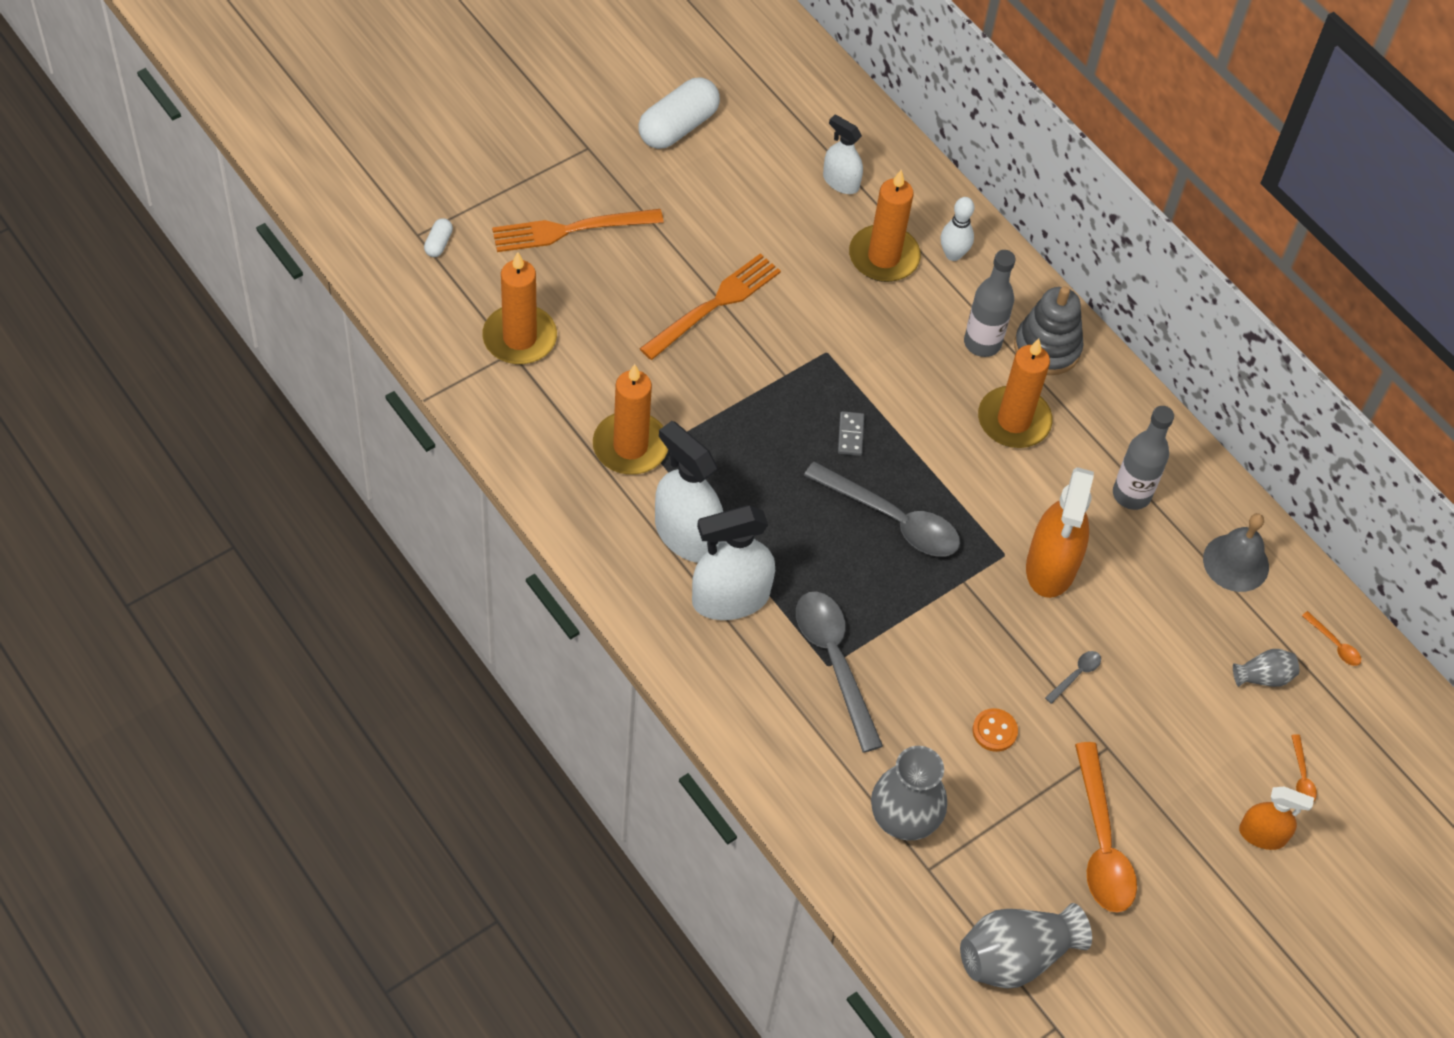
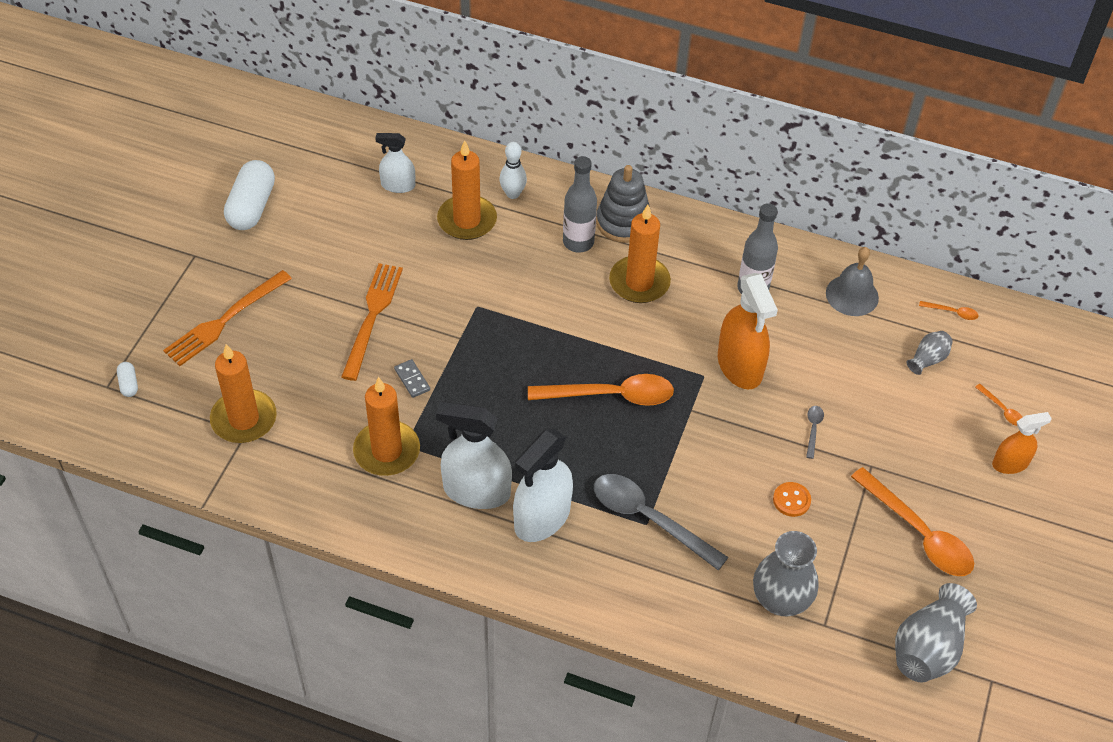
camera: 30 degrees left, 5 degrees down
grey spoon [804,462,960,557] -> orange spoon [528,374,674,406]
grey domino [838,411,864,456] -> grey domino moved to [394,359,430,398]

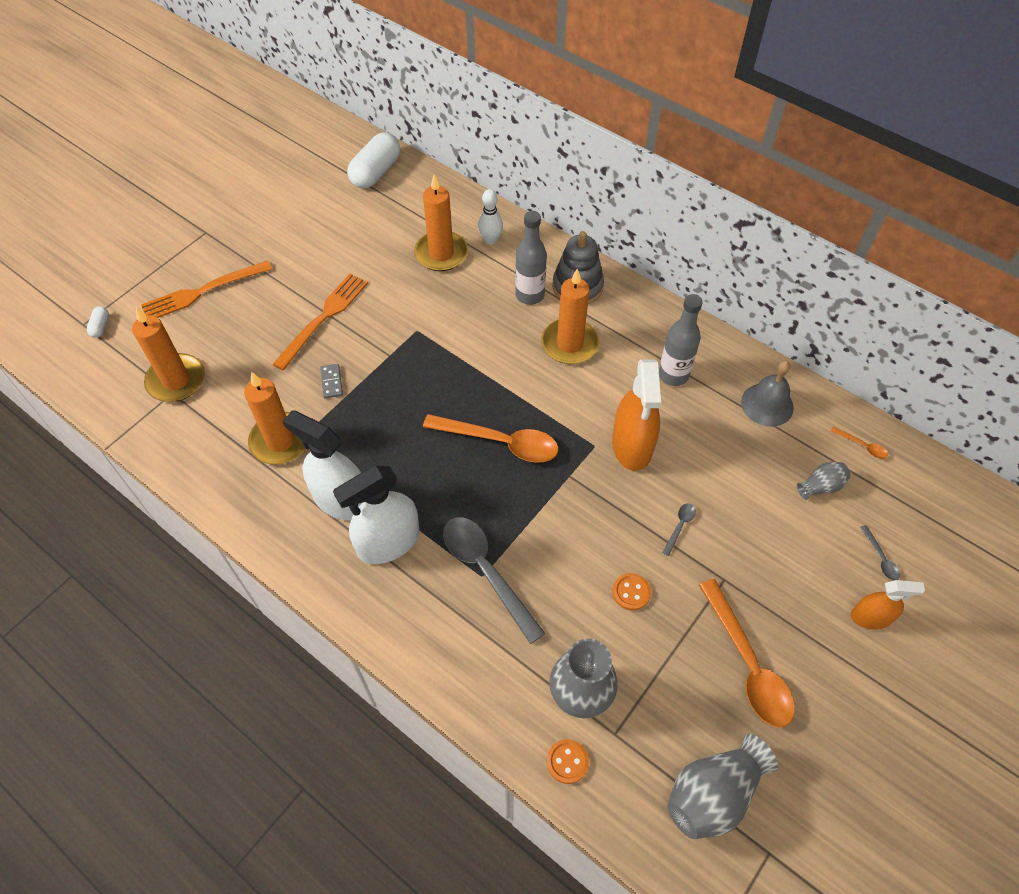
camera: 20 degrees right, 5 degrees up
white capsule [224,160,275,230] -> white capsule moved to [347,132,400,189]
white spray bottle [375,133,415,193] -> none
orange spoon [975,384,1022,426] -> grey spoon [860,525,900,581]
none -> orange button [547,739,589,784]

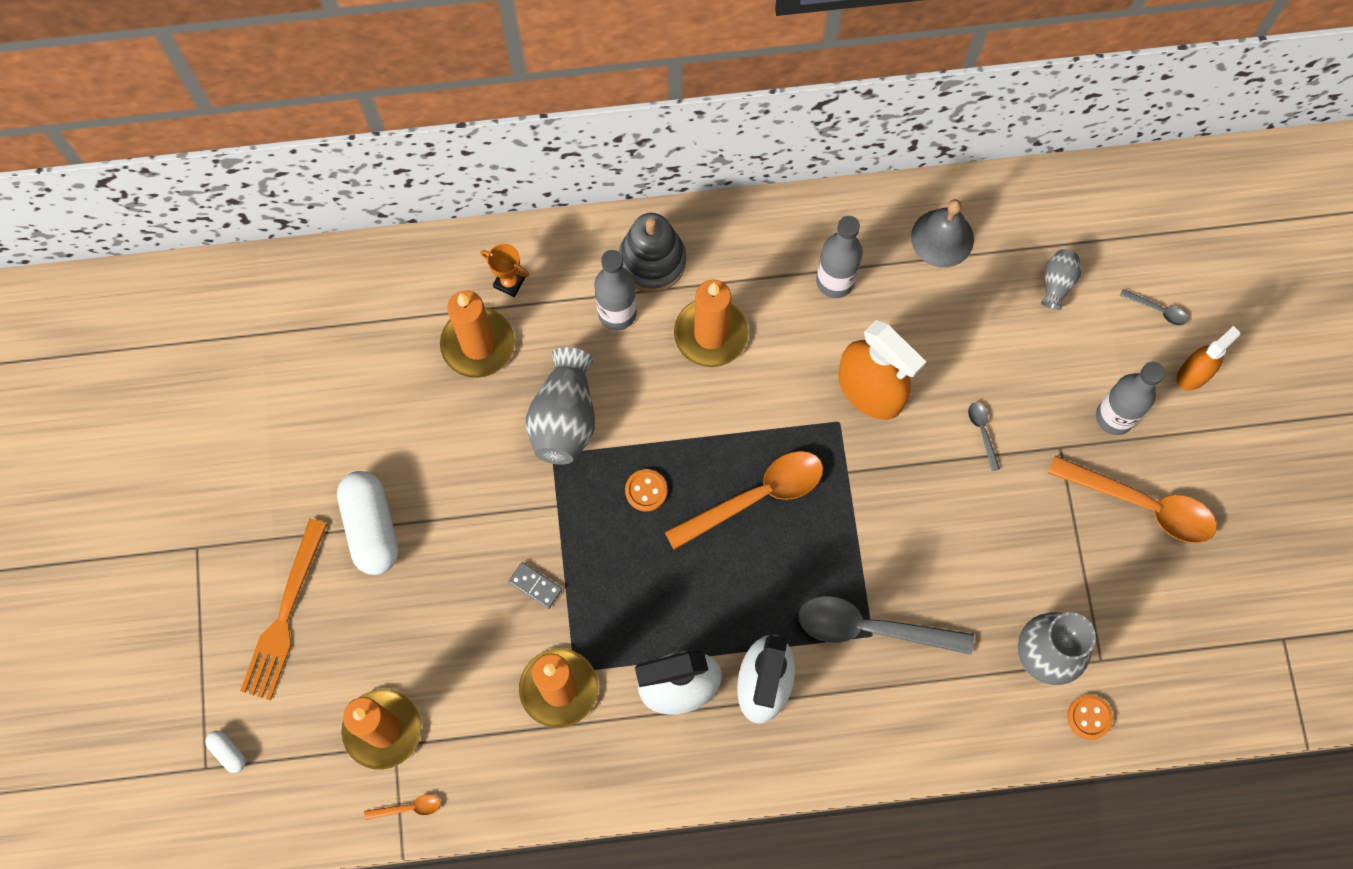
camera: 45 degrees left, 15 degrees up
orange fork [272,274,368,371] -> none
white capsule [347,132,400,189] -> white capsule moved to [337,471,398,575]
white bowling pin [478,189,503,245] -> orange trophy [480,244,529,297]
orange button [613,573,651,611] -> orange button moved to [625,469,668,512]
grey vase [667,734,778,839] -> grey vase moved to [526,347,595,465]
orange spoon [831,427,888,459] -> orange spoon moved to [364,794,441,820]
none -> grey bottle [1096,362,1165,435]

